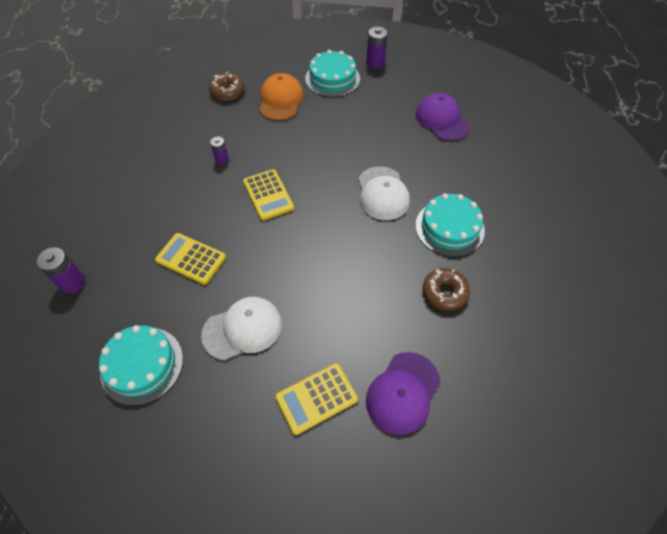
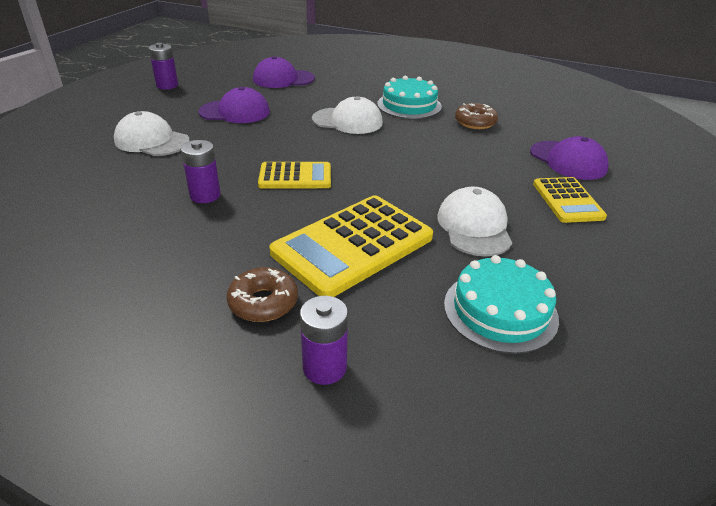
camera: 70 degrees left, 20 degrees down
yellow calculator [155,233,226,285] -> yellow calculator [269,195,433,297], size x1.73
brown donut [209,72,244,100] -> brown donut moved to [227,267,298,322]
purple battery [210,136,229,164] -> purple battery [181,140,221,203], size x1.57
orange cap [260,73,303,120] -> white cap [114,111,190,156]
turquoise cake [305,50,360,97] -> none
none -> purple cap [198,87,270,123]

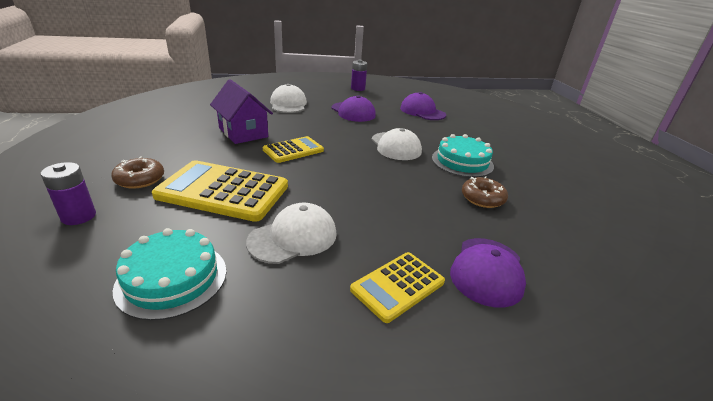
camera: 55 degrees right, 5 degrees down
purple battery [181,140,221,203] -> purple house [210,79,273,144]
yellow calculator [258,162,331,189] -> yellow calculator turned 90 degrees counterclockwise [263,136,324,163]

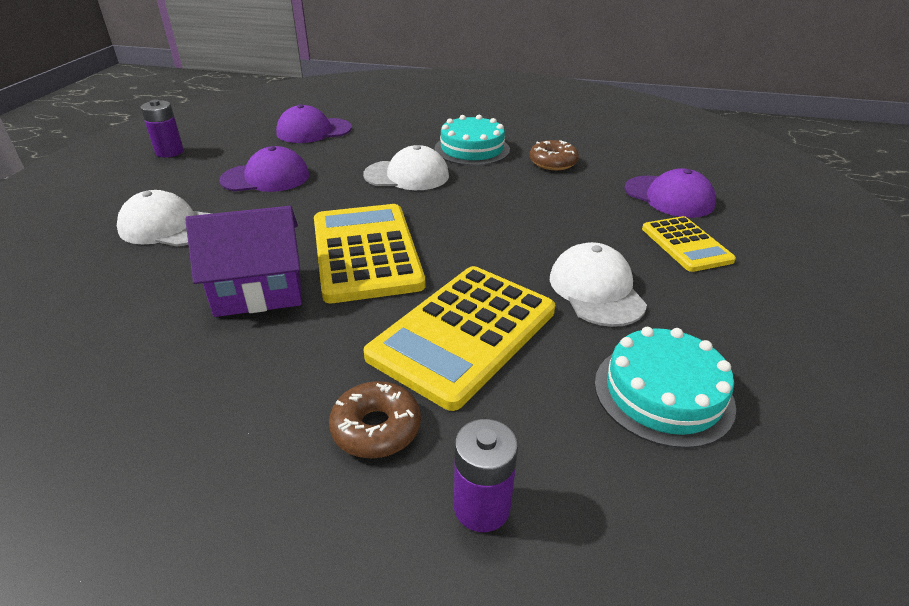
camera: 65 degrees left, 5 degrees up
yellow calculator [263,136,324,163] -> yellow calculator [314,204,426,303], size x1.73

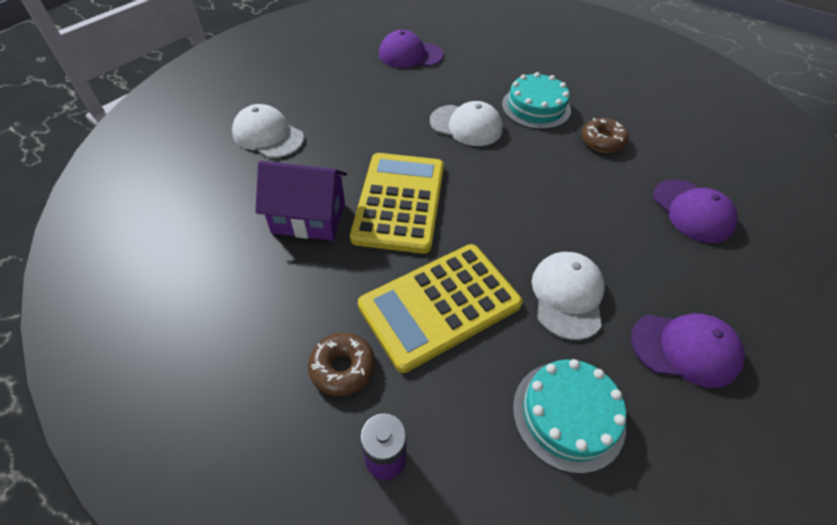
camera: 20 degrees right, 15 degrees up
purple battery [140,100,184,157] -> none
purple cap [219,146,310,192] -> purple cap moved to [631,313,745,388]
yellow calculator [642,216,736,272] -> none

